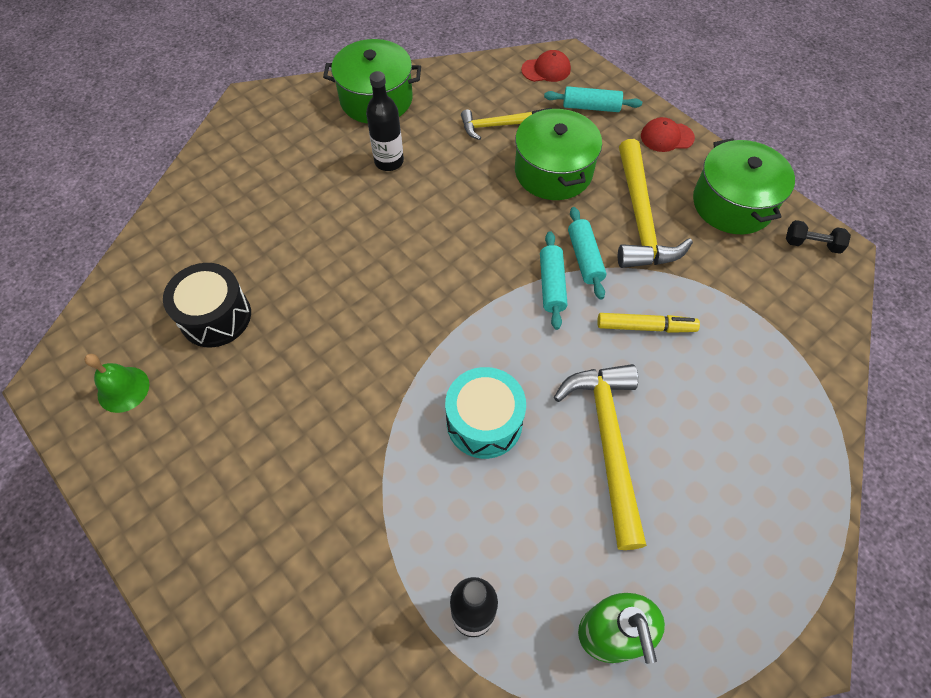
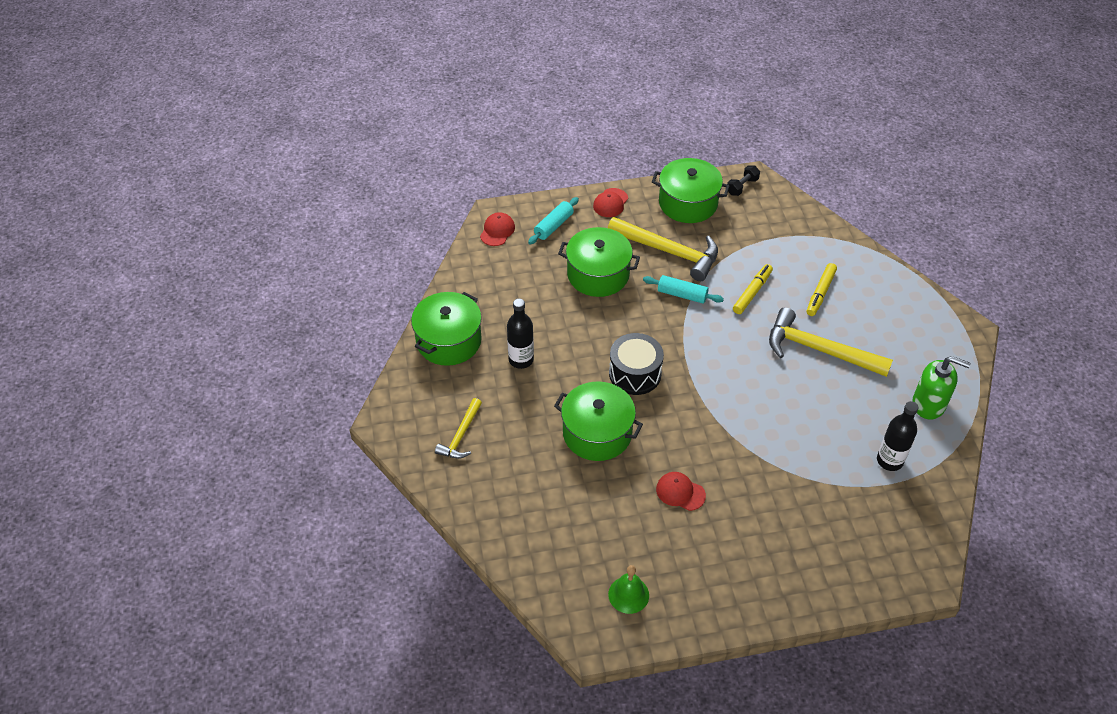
camera: 60 degrees left, 10 degrees down
black drum [163,263,251,348] -> black drum moved to [609,333,664,395]
turquoise drum [445,367,526,459] -> none
yellow hammer [461,109,532,140] -> yellow hammer moved to [435,398,482,459]
turquoise rolling pin [540,231,567,330] -> none
none -> green pot [554,382,643,461]
none -> red cap [656,472,706,511]
none -> yellow marker [806,263,837,316]

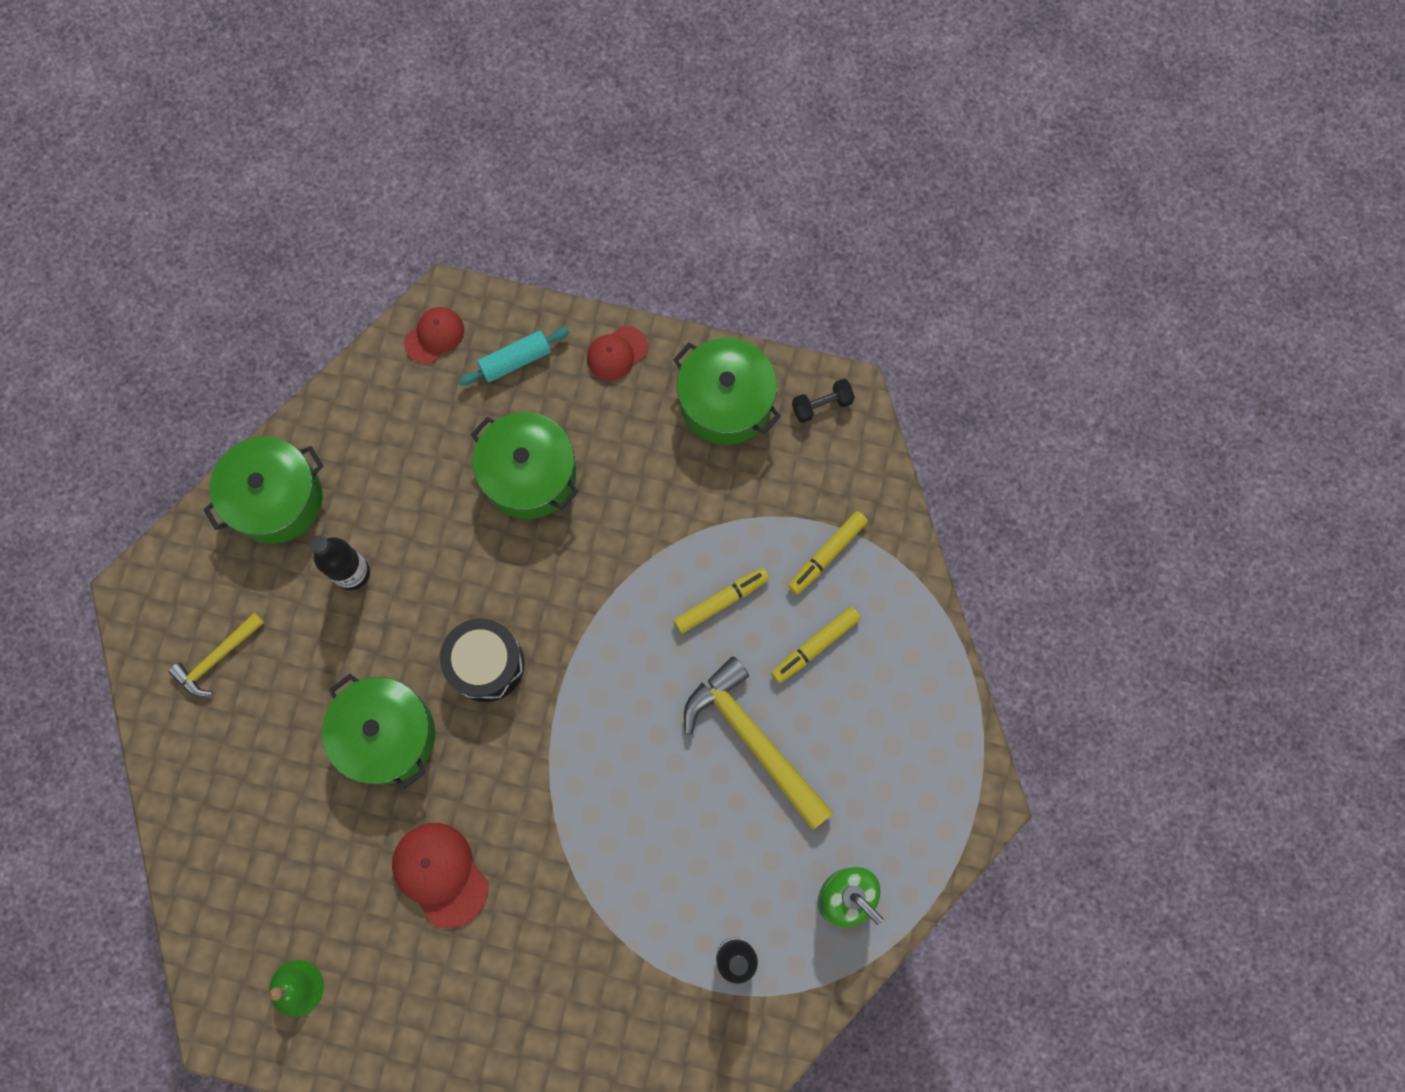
camera: 25 degrees right, 25 degrees up
yellow hammer [608,217,718,281] -> none
turquoise rolling pin [643,275,724,303] -> none
red cap [656,472,706,511] -> red cap [392,823,488,928], size x1.55
none -> yellow marker [788,511,868,594]

